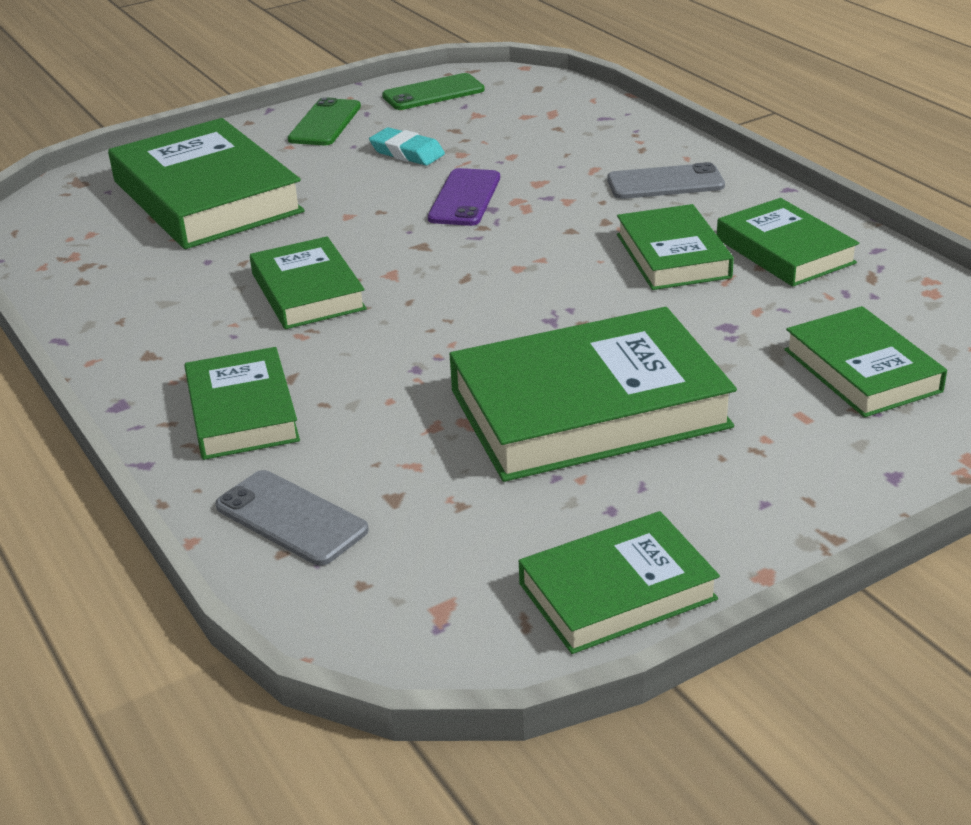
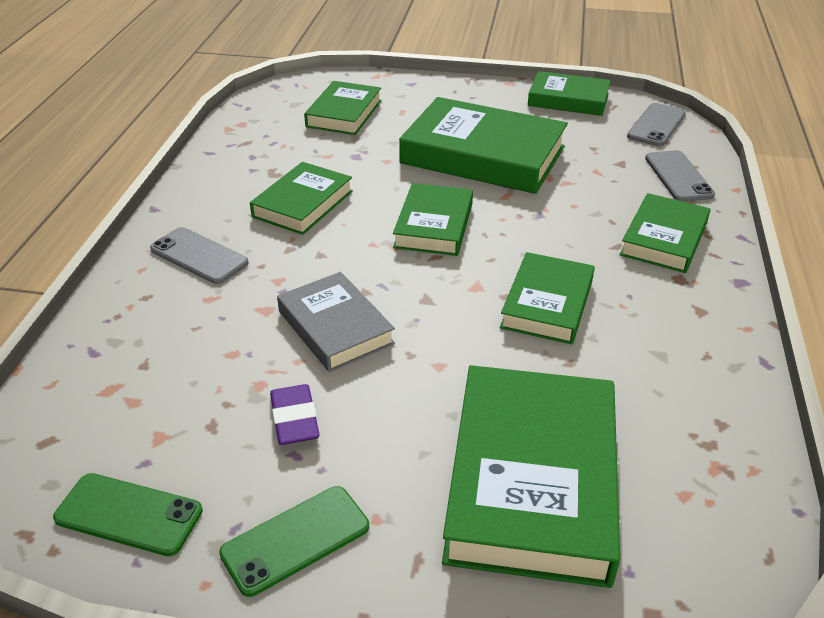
camera: 140 degrees left, 5 degrees up
turquoise eraser [369,127,445,165] -> purple eraser [270,384,320,445]
purple phone [428,168,500,226] -> grey book [277,272,395,372]
green book [717,198,859,287] -> green book moved to [393,183,473,256]
none -> grey phone [627,103,686,146]

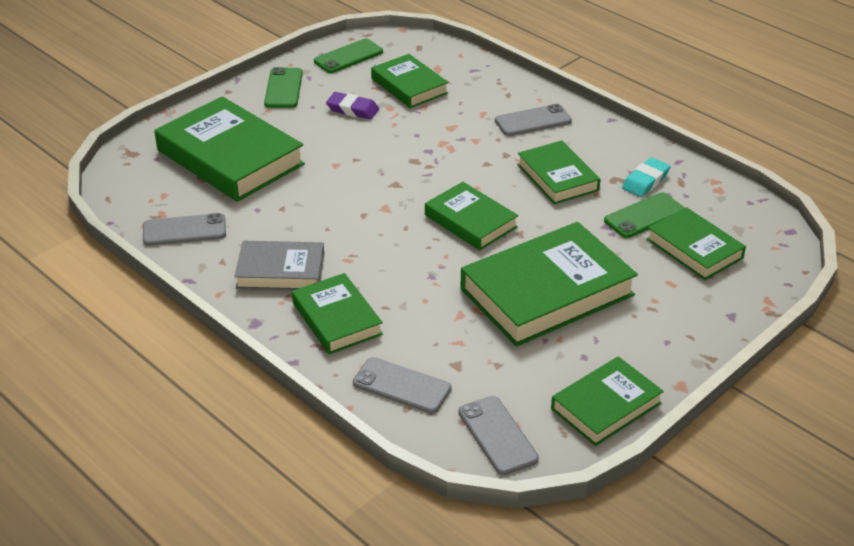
camera: 125 degrees right, 0 degrees up
grey book [277,272,395,372] -> grey book moved to [234,241,324,290]
green book [500,252,595,344] -> green book moved to [371,54,448,108]
none -> grey phone [143,213,226,246]
none -> green phone [604,192,685,238]
none -> turquoise eraser [622,157,671,197]

